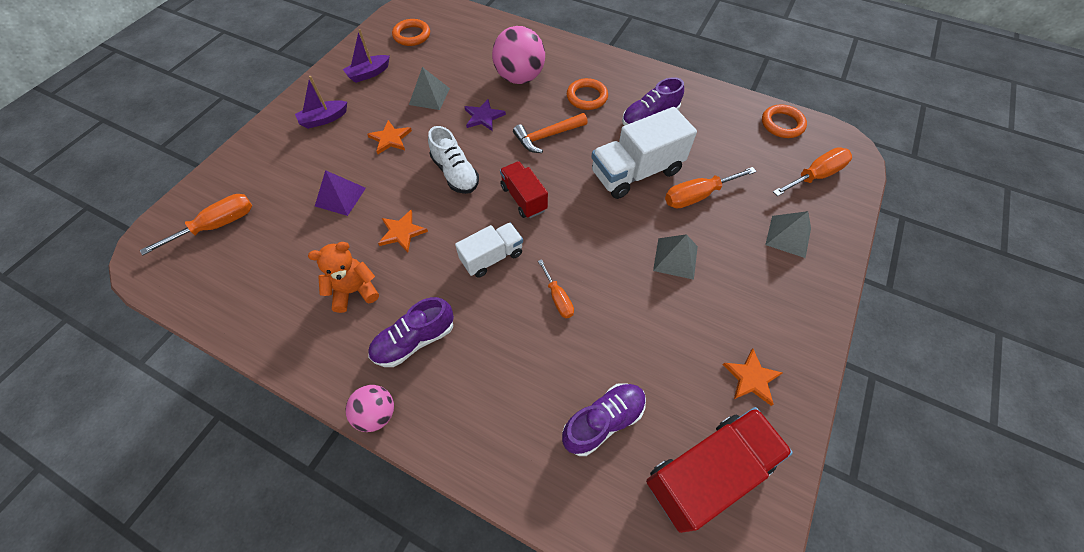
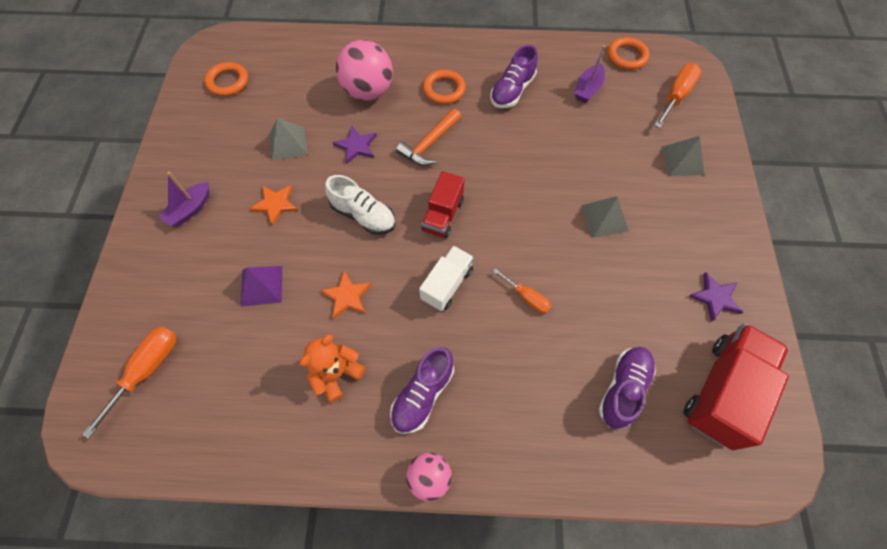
camera: 25 degrees left, 5 degrees up
purple boat [343,29,390,83] -> purple boat moved to [574,45,605,103]
red truck [500,161,548,218] -> red truck turned 105 degrees counterclockwise [422,171,464,238]
white truck [591,107,697,199] -> none
orange screwdriver [665,167,757,209] -> none
orange star [722,349,783,406] -> purple star [688,272,743,322]

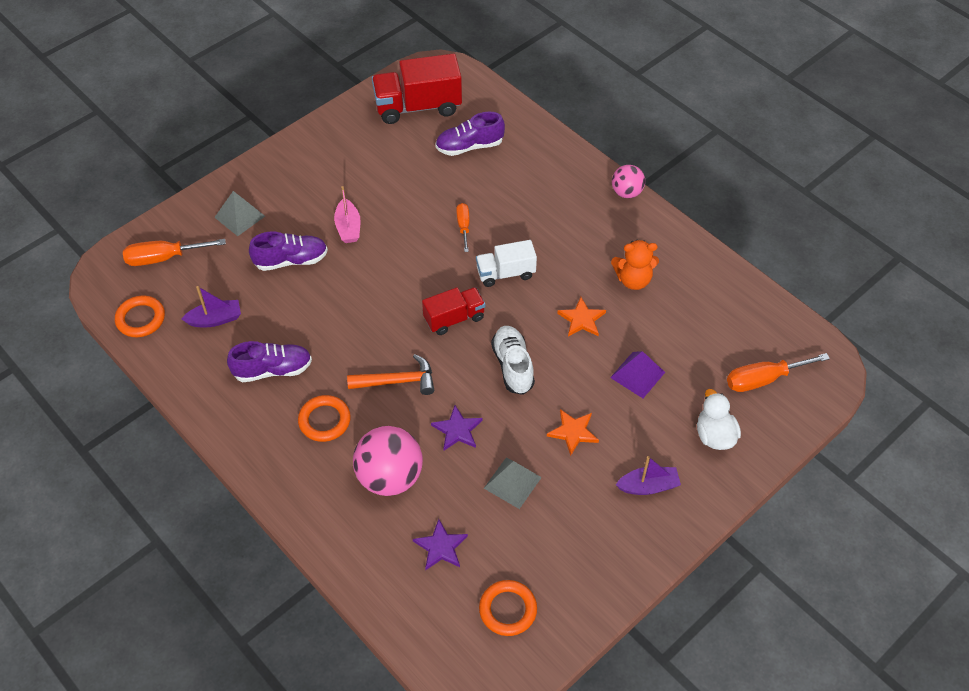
camera: 135 degrees left, 10 degrees down
purple shoe [390,347,454,434] -> purple shoe moved to [249,231,328,271]
grey pyramid [581,196,629,238] -> pink boat [334,186,361,243]
purple star [688,272,743,322] -> purple star moved to [413,519,468,570]
none -> white duck [697,389,741,450]

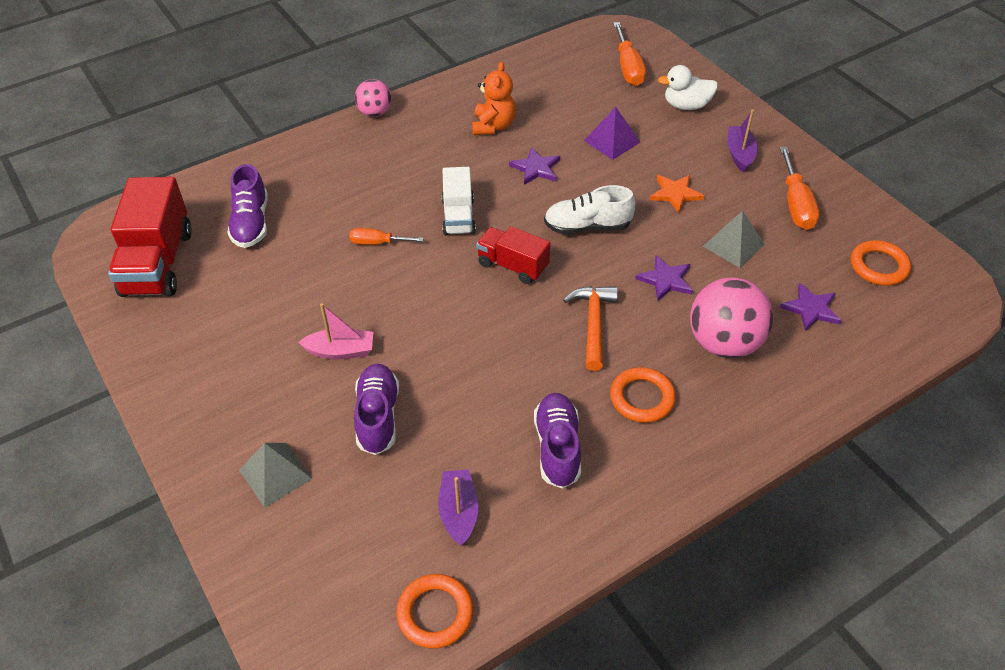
camera: 80 degrees left, 5 degrees down
orange screwdriver [123,239,226,266] -> orange screwdriver moved to [780,147,820,230]
red truck [422,287,485,335] -> red truck turned 45 degrees counterclockwise [476,226,550,284]
orange star [557,297,606,337] -> purple star [509,147,560,185]

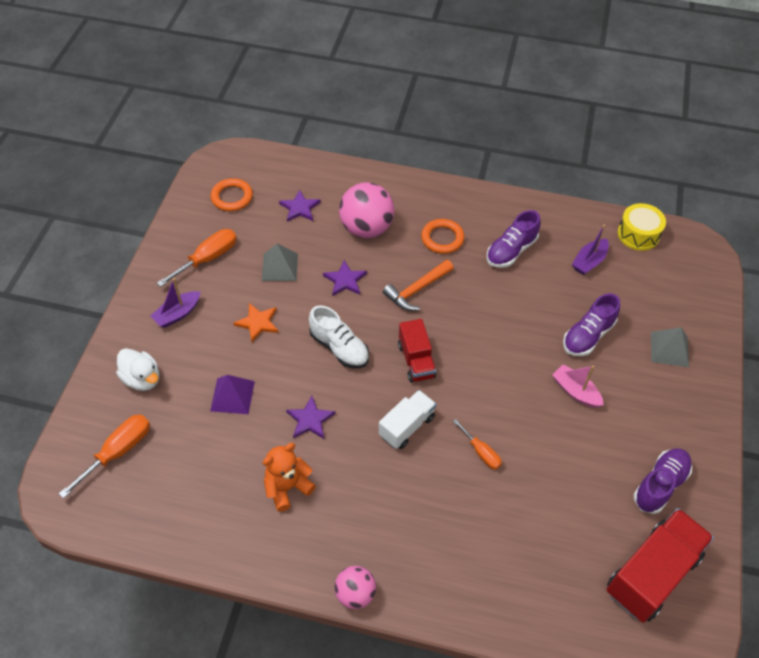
camera: 135 degrees left, 5 degrees up
purple shoe [227,164,267,248] -> purple shoe moved to [634,449,692,514]
orange ring [396,574,473,648] -> yellow drum [618,203,666,251]

